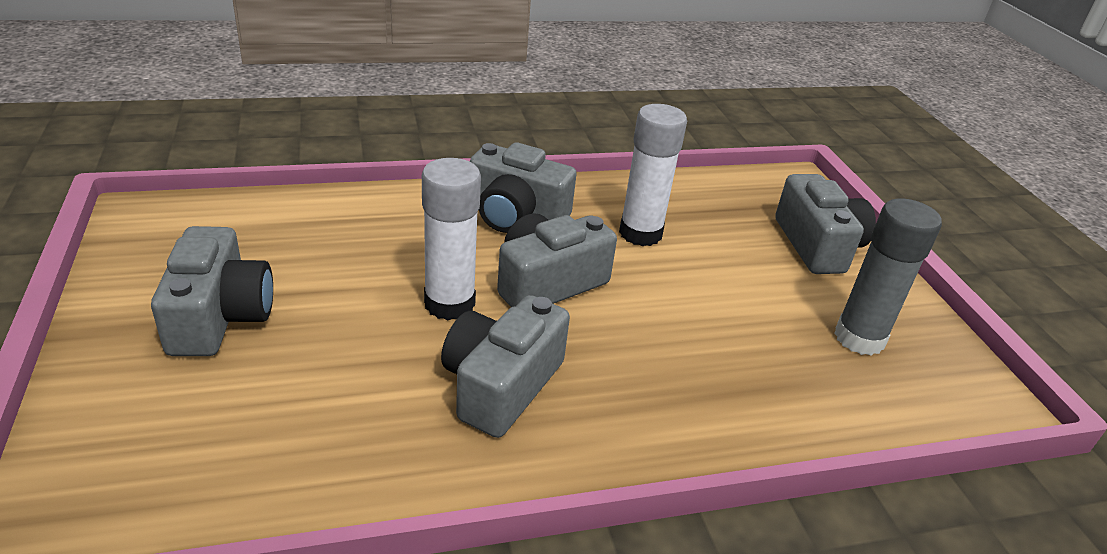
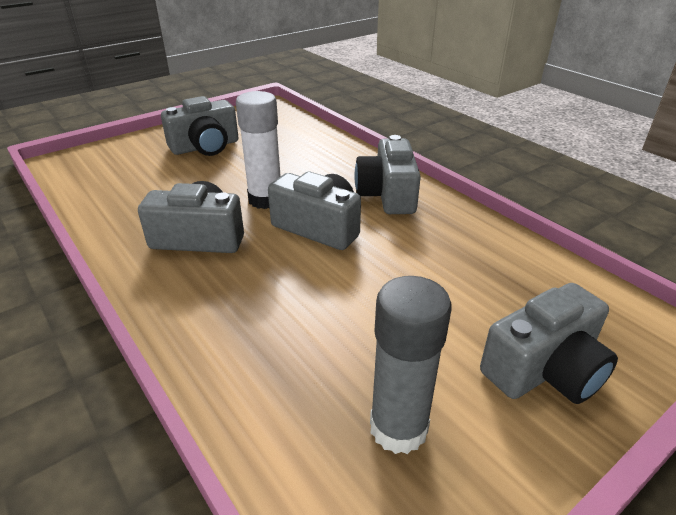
camera: 70 degrees right, 0 degrees up
white glue stick [619,104,687,246] -> none

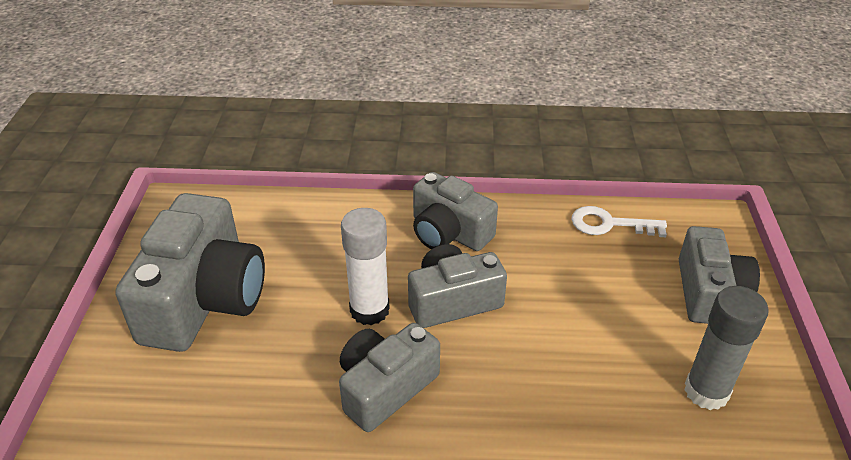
camera: 50 degrees left, 5 degrees up
grey camera [161,96,239,156] -> grey camera [115,193,265,352], size x1.57
none -> white key [571,206,667,237]

